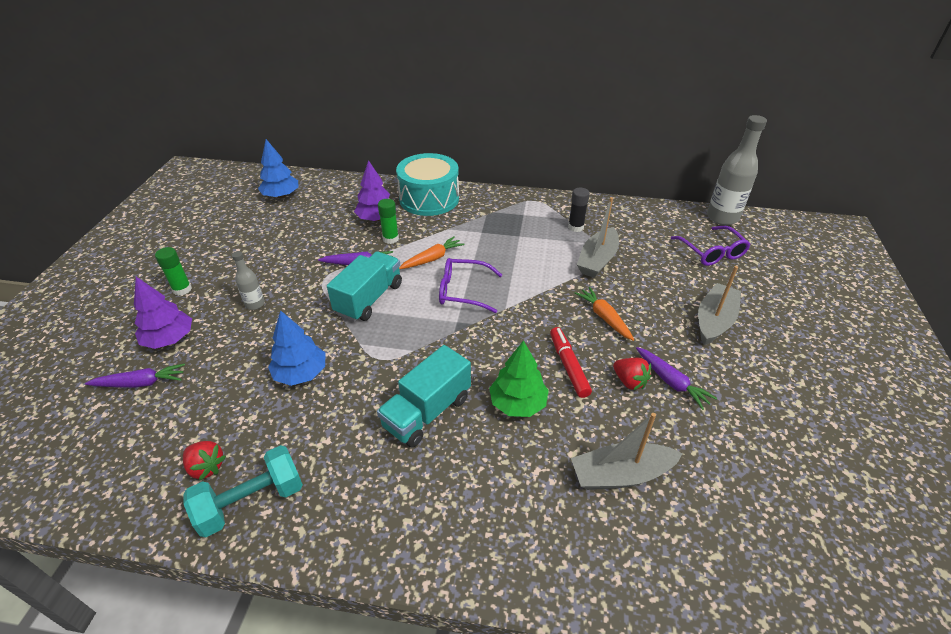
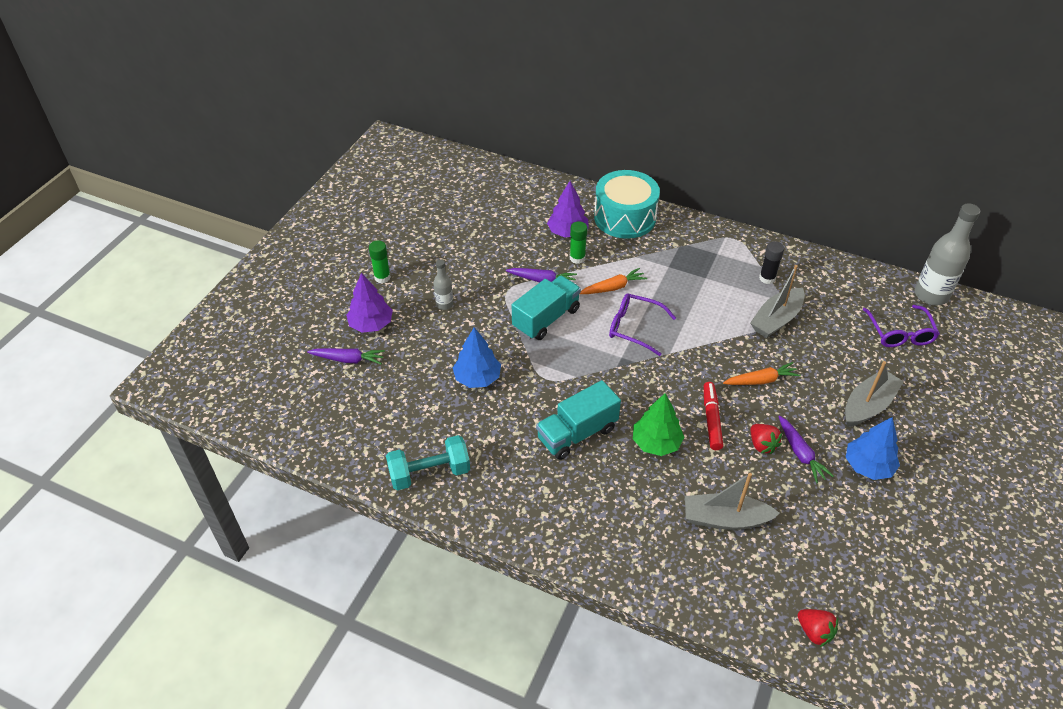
camera: 15 degrees right, 5 degrees up
red strawberry [183,441,226,481] -> red strawberry moved to [797,609,838,647]
blue tree [258,139,299,198] -> blue tree moved to [845,417,900,480]
orange carrot [574,287,634,341] -> orange carrot turned 90 degrees clockwise [723,362,801,385]

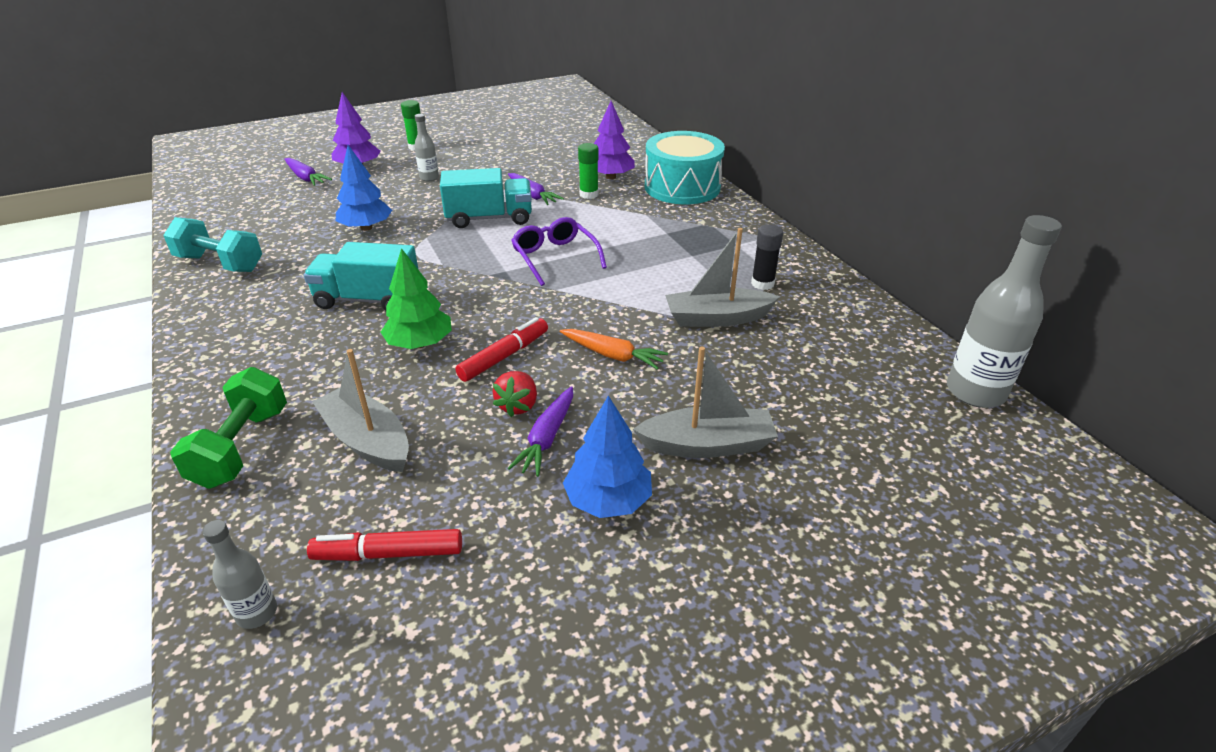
camera: 40 degrees right, 10 degrees down
orange carrot [580,268,647,294] -> none
red strawberry [797,609,838,647] -> grey bottle [202,520,277,629]
purple glasses [863,305,940,347] -> none
none -> green dumbbell [170,367,287,489]
none -> red marker [307,529,462,561]

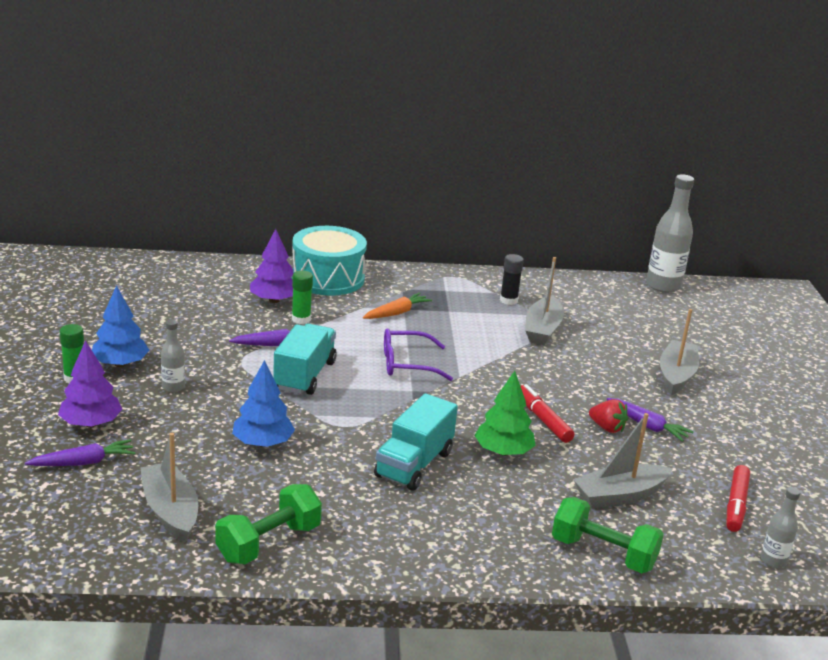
camera: 70 degrees left, 10 degrees down
turquoise dumbbell [163,217,262,272] -> green dumbbell [215,484,322,564]
orange carrot [560,329,668,370] -> orange carrot moved to [363,293,432,319]
blue tree [563,395,652,518] -> blue tree moved to [92,285,149,367]
none -> grey boat [140,433,198,543]

